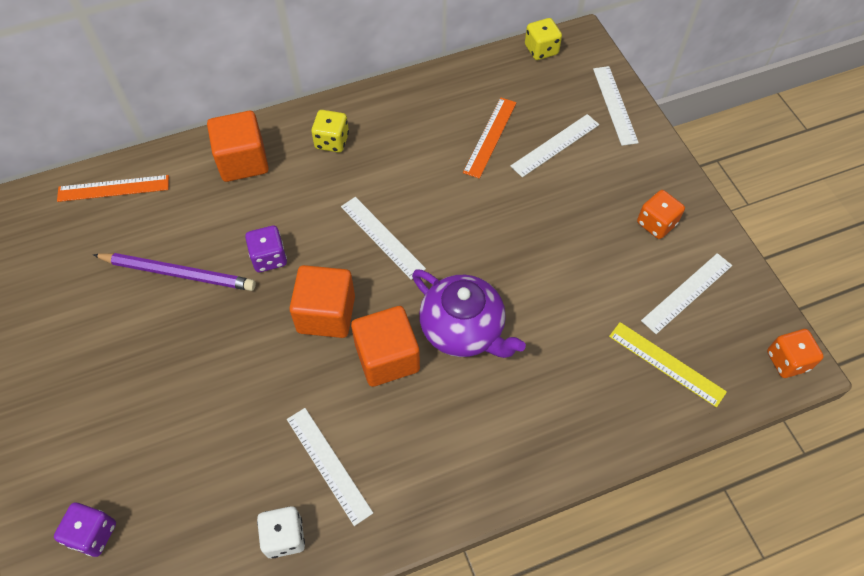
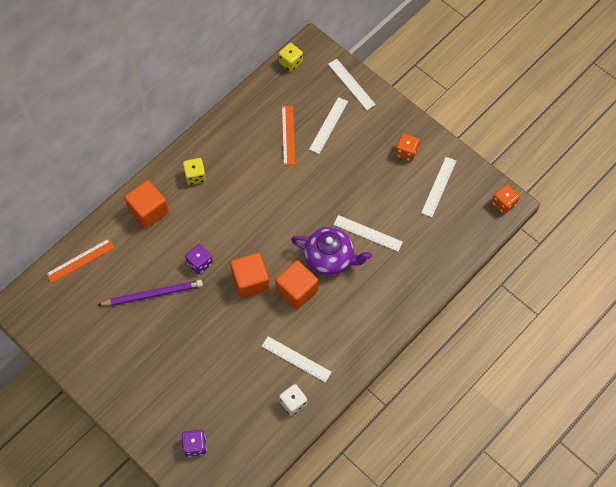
camera: 25 degrees left, 5 degrees up
white ruler [341,197,426,280] -> white ruler moved to [334,215,403,252]
yellow ruler [609,322,727,408] -> none

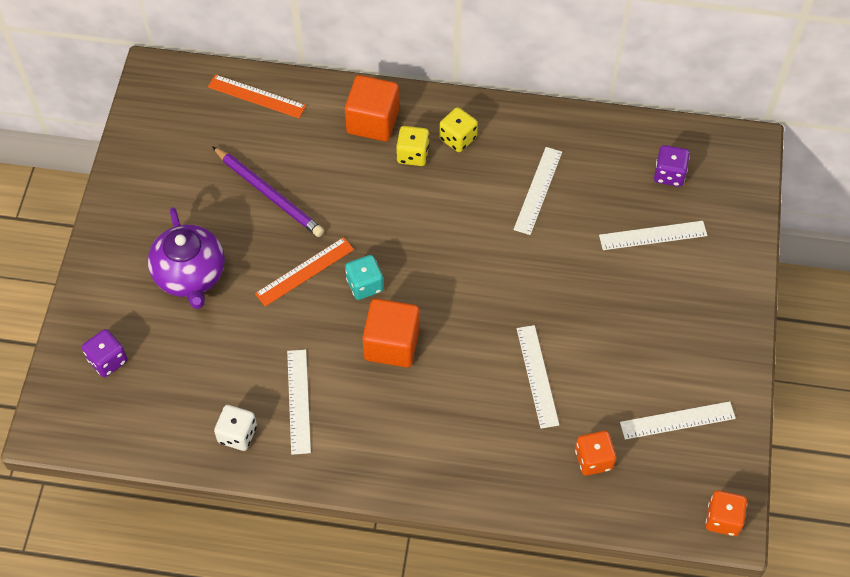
camera: 55 degrees right, 5 degrees down
purple dice [185,244,213,274] -> purple dice moved to [654,145,690,187]
orange cube [230,253,270,298] -> turquoise dice [345,255,384,300]
yellow dice [278,43,303,72] -> yellow dice moved to [396,126,429,166]
orange ruler [282,106,295,165] -> orange ruler moved to [255,237,354,307]
purple teapot [291,227,372,276] -> purple teapot moved to [147,207,225,309]
white ruler [328,59,376,110] -> white ruler moved to [513,147,562,235]
orange dice [395,133,420,161] -> orange dice moved to [575,431,616,476]

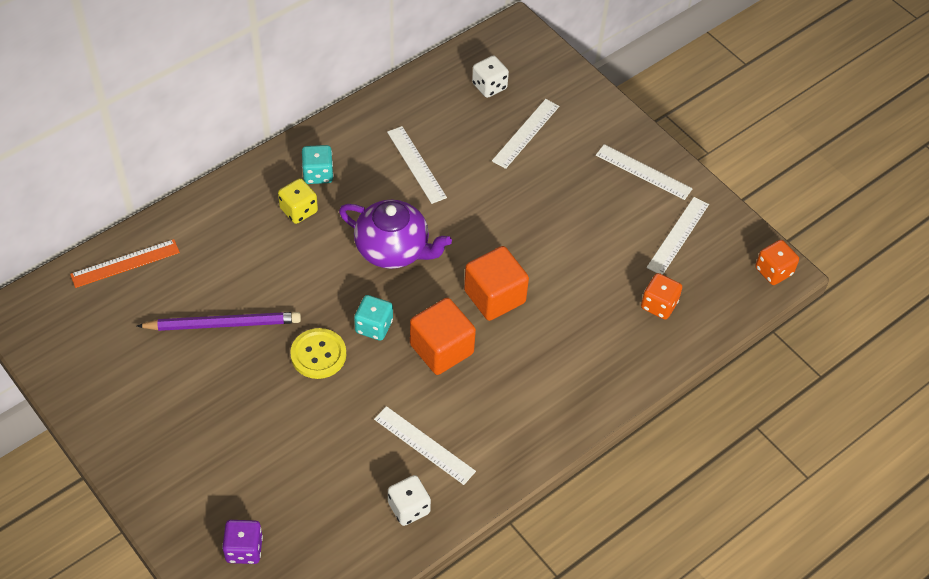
camera: 50 degrees left, 5 degrees down
purple teapot [147,207,225,309] -> purple teapot moved to [339,200,452,269]
orange ruler [255,237,354,307] -> yellow button [290,328,346,379]
orange cube [345,75,399,141] -> orange cube moved to [464,246,529,321]
yellow dice [439,107,478,152] -> turquoise dice [302,145,334,184]
white ruler [517,325,559,429] -> white ruler moved to [596,144,693,200]
purple dice [654,145,690,187] -> white dice [472,56,509,98]

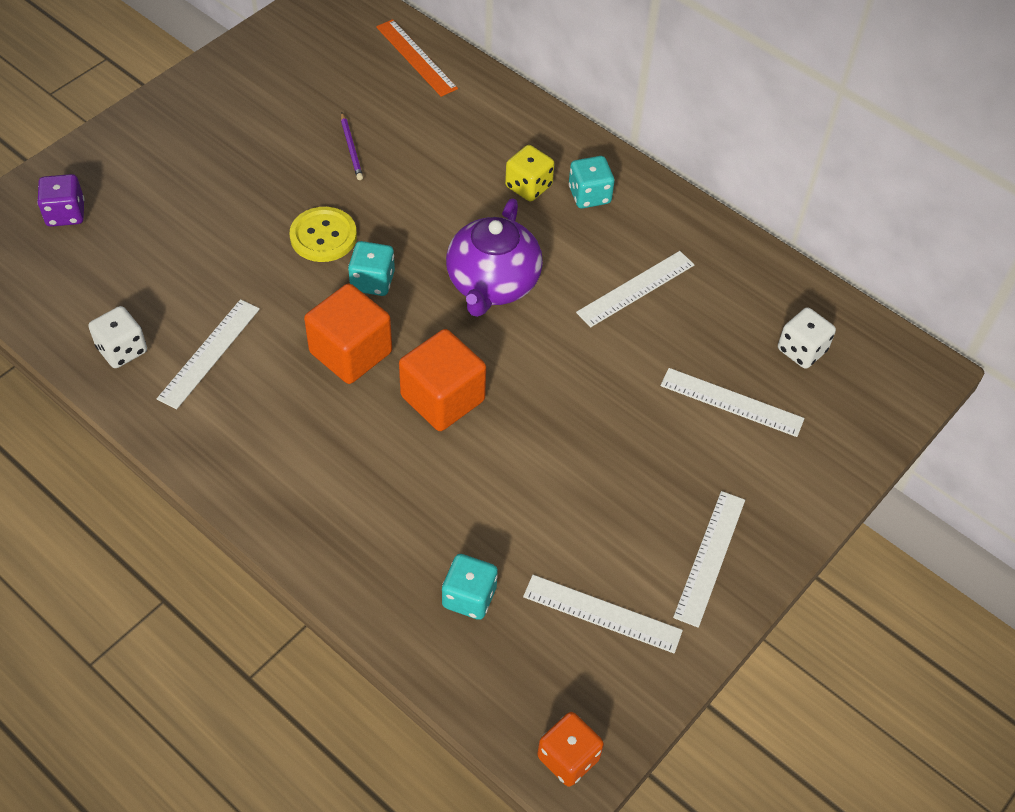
camera: 80 degrees right, 0 degrees up
purple pencil [137,312,301,331] -> purple pencil [341,112,363,180], size x0.51
orange dice [641,273,682,320] -> turquoise dice [442,554,498,620]

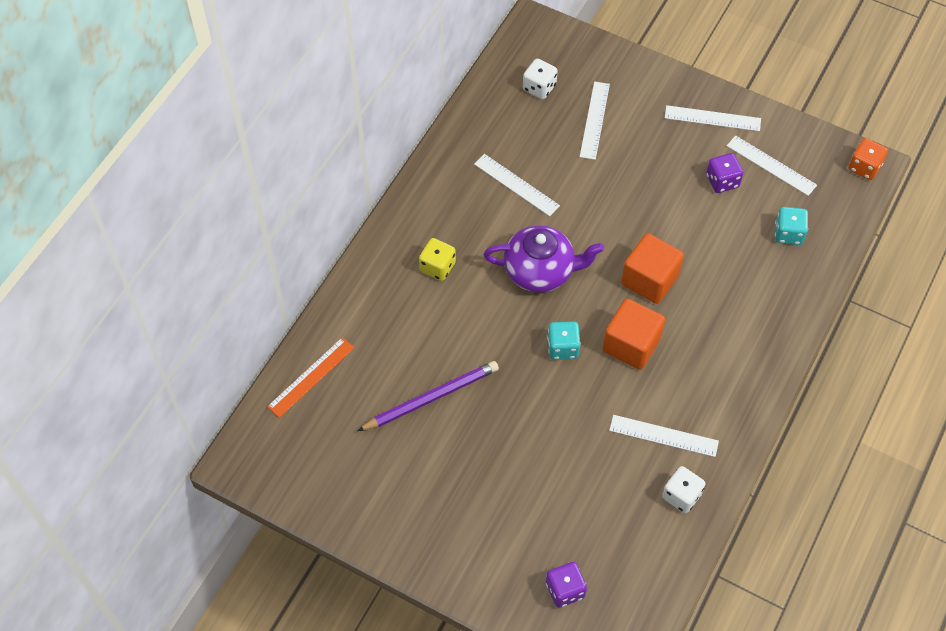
camera: 100 degrees left, 5 degrees up
yellow button [290,207,357,262] -> none
purple pencil [341,112,363,180] -> purple pencil [358,361,499,431], size x1.97
white ruler [523,575,683,653] -> white ruler turned 60 degrees counterclockwise [727,135,817,196]
turquoise dice [569,156,615,209] -> none
none -> purple dice [706,153,744,193]

